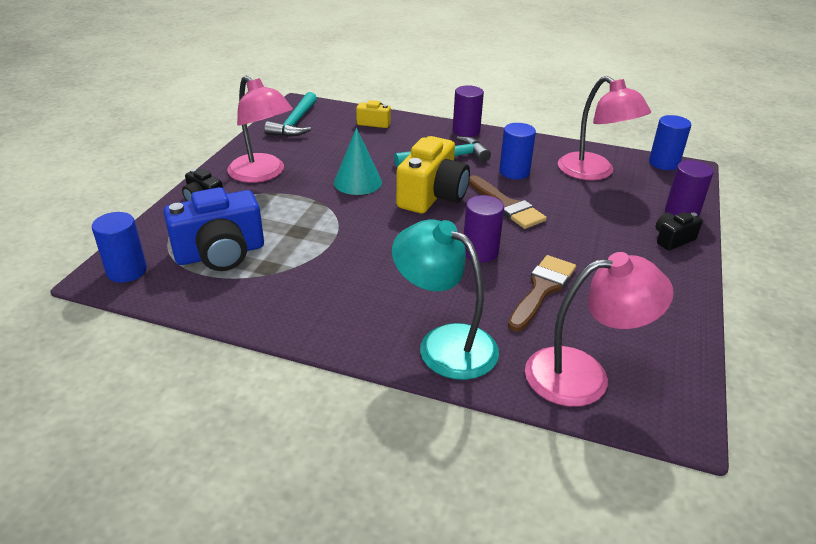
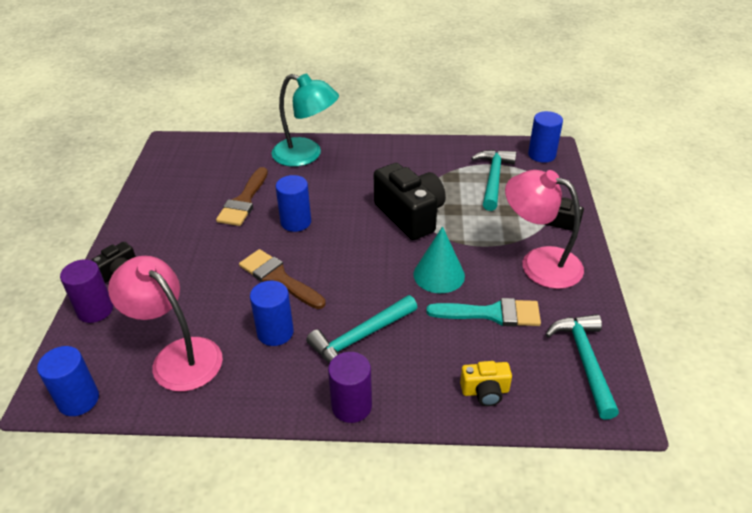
camera: 165 degrees right, 5 degrees up
blue camera [163,187,264,271] -> turquoise hammer [471,150,516,211]
yellow camera [396,136,470,213] -> none
purple cylinder [464,195,504,262] -> blue cylinder [276,175,311,232]
pink lamp [525,252,674,407] -> none
none -> black camera [374,163,446,240]
none -> turquoise brush [427,298,541,326]

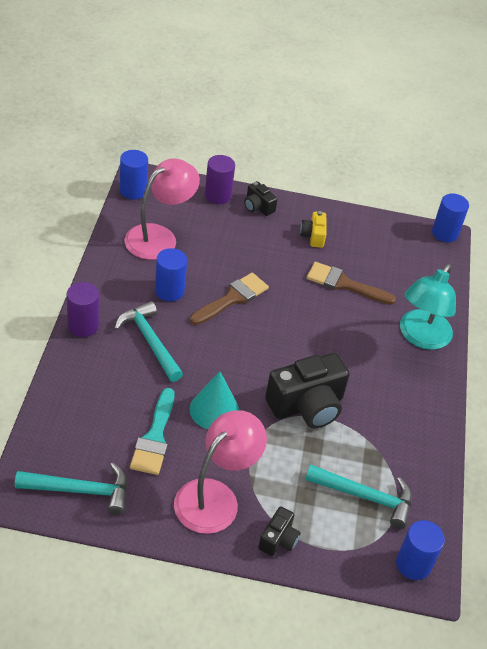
camera: 90 degrees right, 5 degrees up
blue cylinder [276,175,311,232] -> blue cylinder moved to [432,193,469,242]
yellow camera [460,361,512,406] -> yellow camera moved to [300,211,327,248]

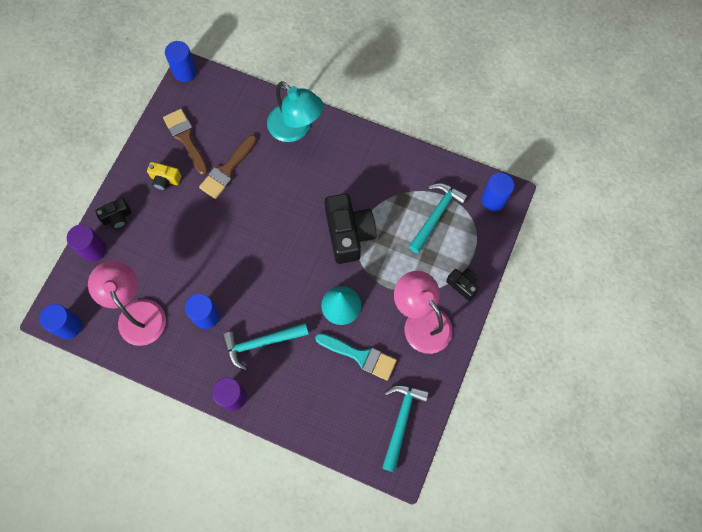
camera: 70 degrees left, 25 degrees up
brown brush [190,273,269,325] -> brown brush moved to [163,109,208,175]

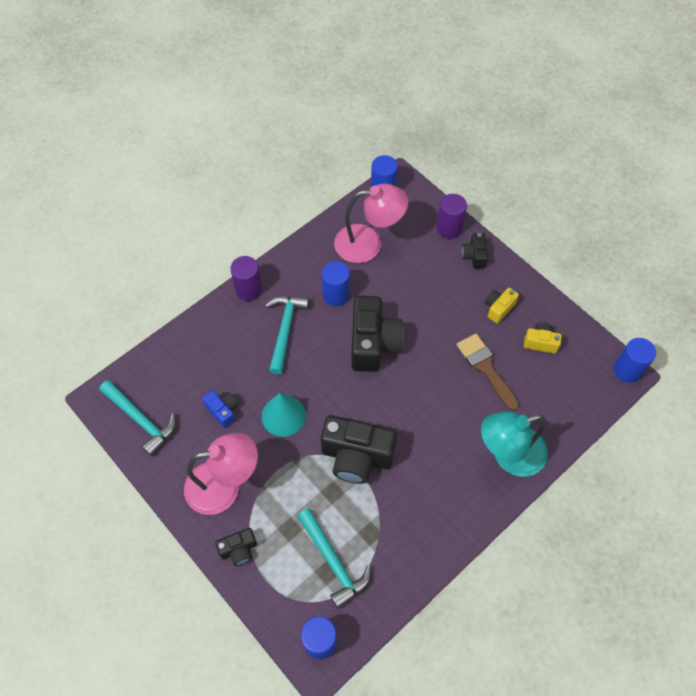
camera: 115 degrees right, 10 degrees down
brown brush [163,109,208,175] -> yellow camera [524,322,562,353]
turquoise brush [315,333,397,381] -> blue camera [202,390,238,428]
none -> black camera [351,296,404,372]

